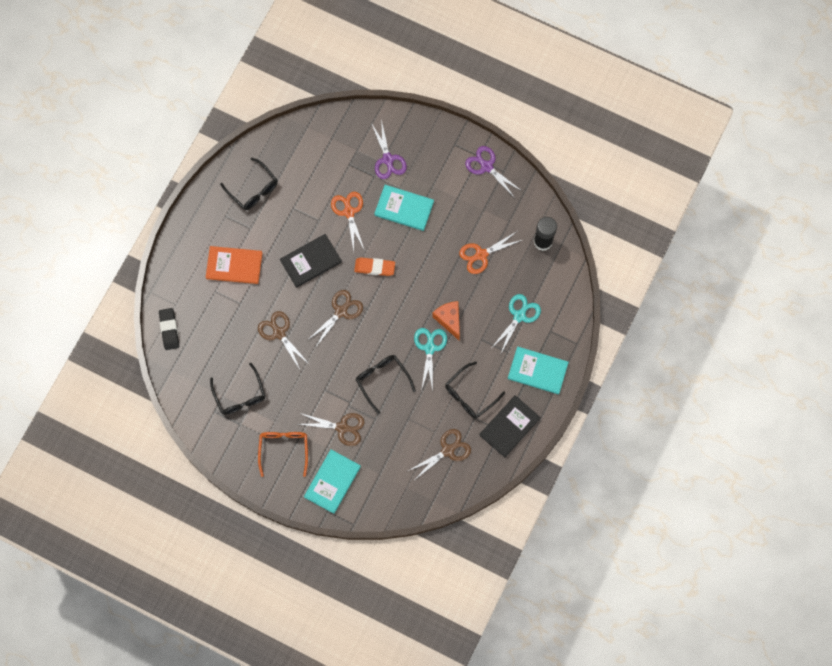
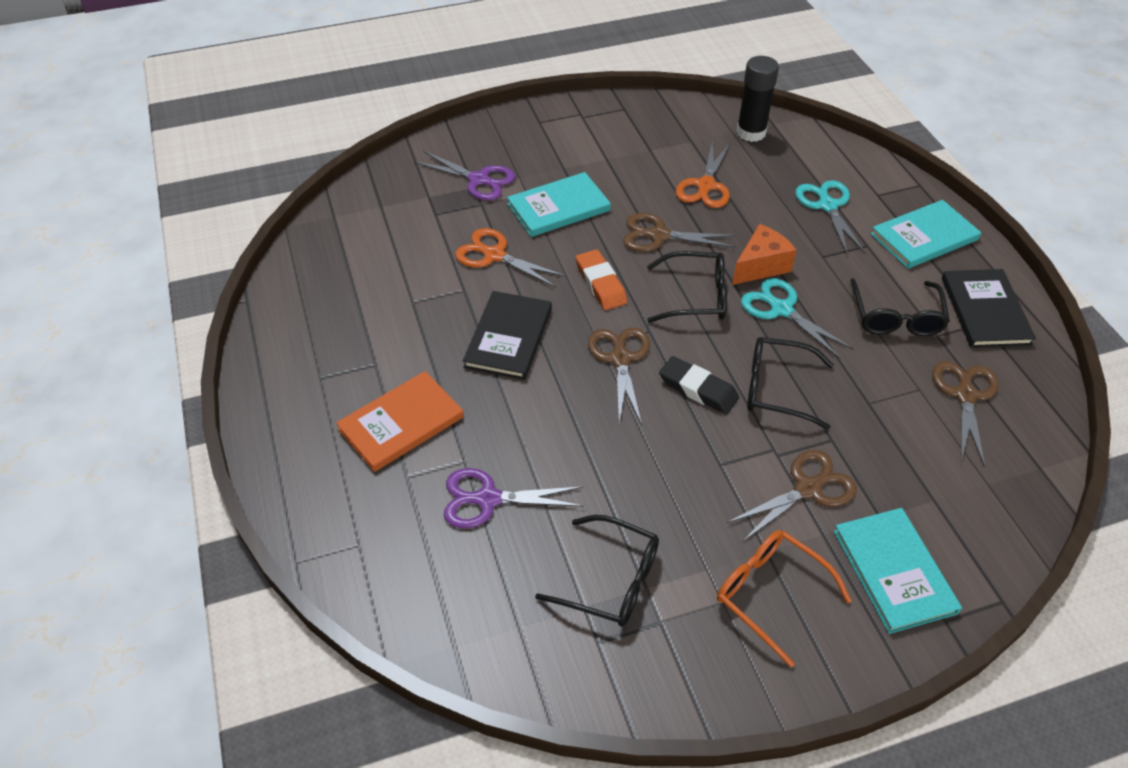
camera: 45 degrees left, 25 degrees down
black eraser [159,308,179,350] -> black eraser moved to [659,356,739,415]
black glasses [220,157,278,210] -> black glasses moved to [647,251,727,323]
brown scissors [258,311,309,369] -> brown scissors moved to [623,213,736,252]
orange eraser [354,258,395,276] -> orange eraser turned 75 degrees counterclockwise [576,249,627,310]
orange cheese [432,301,460,340] -> orange cheese turned 120 degrees clockwise [732,224,797,285]
purple scissors [465,146,523,197] -> purple scissors moved to [444,468,584,528]

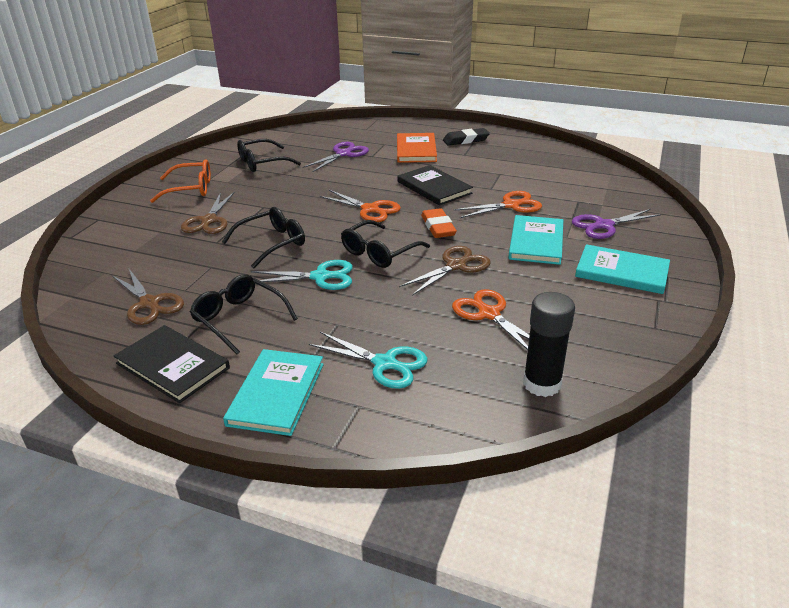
camera: 130 degrees right, 15 degrees down
orange eraser [576,249,627,310] -> orange eraser turned 60 degrees clockwise [421,208,457,238]
brown scissors [588,327,650,425] -> orange scissors [320,190,401,222]
black eraser [659,356,739,415] -> black eraser moved to [443,128,490,146]
orange cheese [732,224,797,285] -> none
turquoise book [834,508,962,634] -> turquoise book moved to [575,244,670,294]

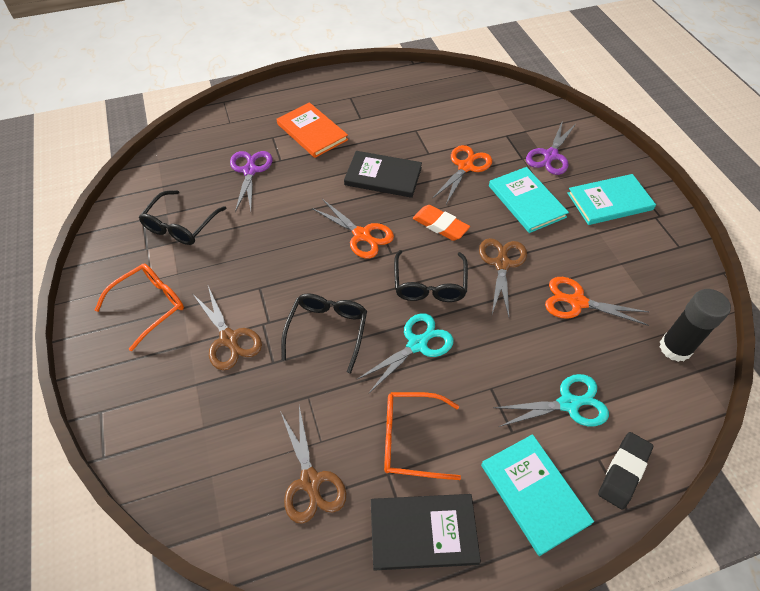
camera: 40 degrees left, 20 degrees up
brown scissors [112,269,184,325] -> brown scissors turned 60 degrees clockwise [280,406,346,524]
black glasses [190,274,298,355] -> orange glasses [384,392,461,480]
orange scissors [320,190,401,222] -> orange scissors turned 45 degrees clockwise [311,199,394,259]
black eraser [443,128,490,146] -> black eraser moved to [598,432,653,510]

